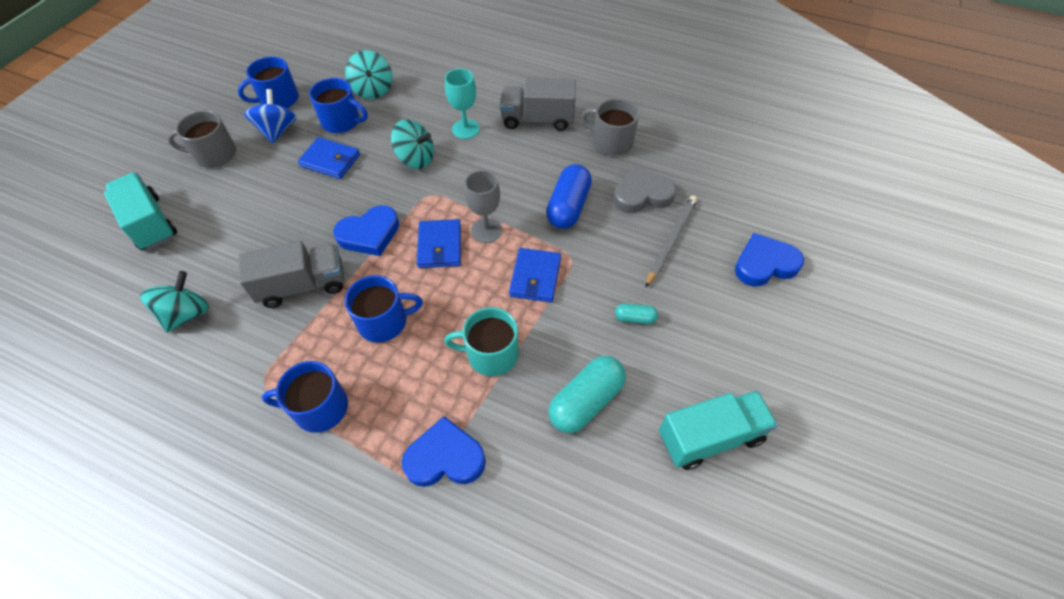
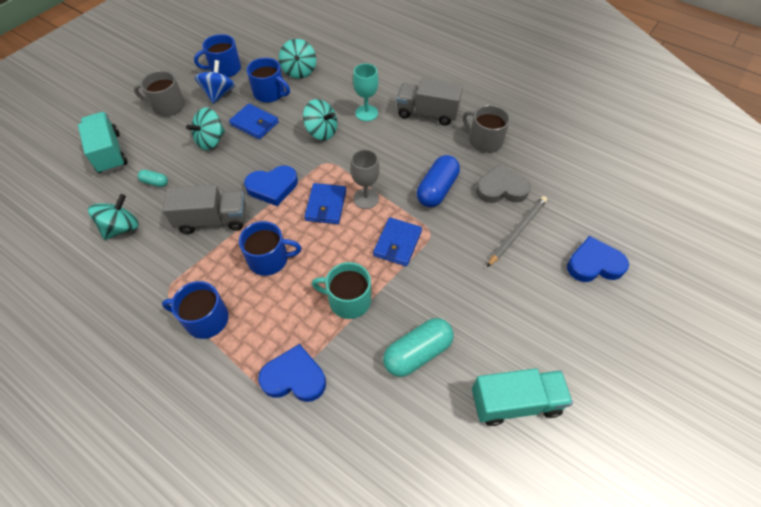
camera: 10 degrees right, 0 degrees up
turquoise capsule [615,303,658,324] -> turquoise capsule moved to [138,170,168,187]
none -> turquoise spinning top [186,107,225,150]

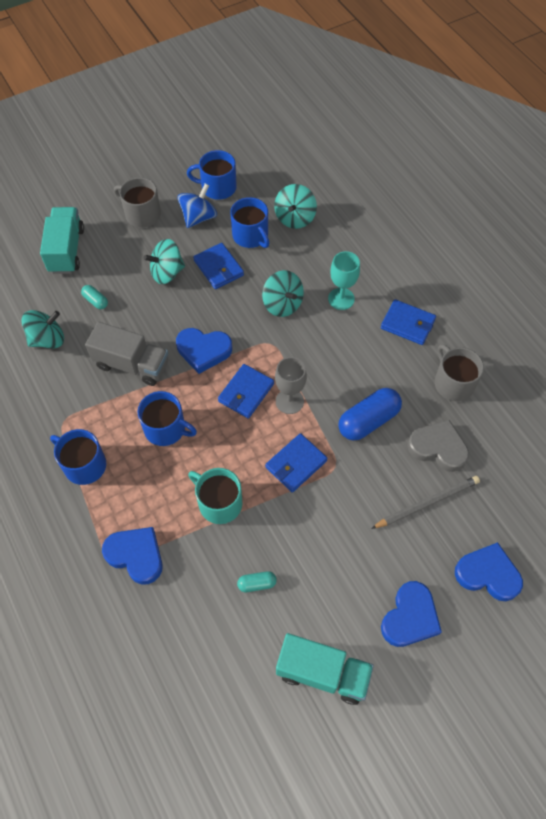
camera: 25 degrees right, 5 degrees up
turquoise capsule [383,318,454,377] -> turquoise capsule [237,571,277,592], size x0.50
grey truck [396,78,463,125] -> blue wallet [381,299,436,345]
none -> blue heart [381,581,442,647]

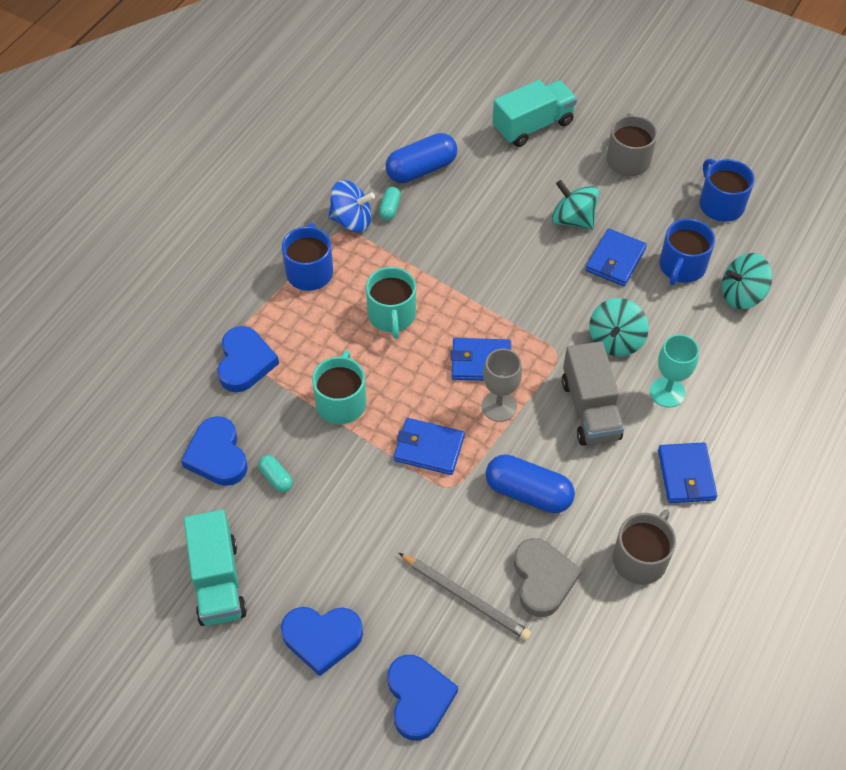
camera: 60 degrees right, 5 degrees down
turquoise spinning top [22,310,64,348] -> blue capsule [386,133,457,183]
turquoise capsule [81,285,108,309] -> turquoise capsule moved to [379,187,401,220]
grey truck [85,322,168,386] -> grey truck moved to [562,341,624,446]
blue mug [137,391,197,446] -> turquoise mug [366,267,416,339]
blue heart [176,328,232,374] -> blue heart moved to [181,416,248,486]
blue spinning top [178,184,217,228] -> blue spinning top moved to [328,180,375,232]

